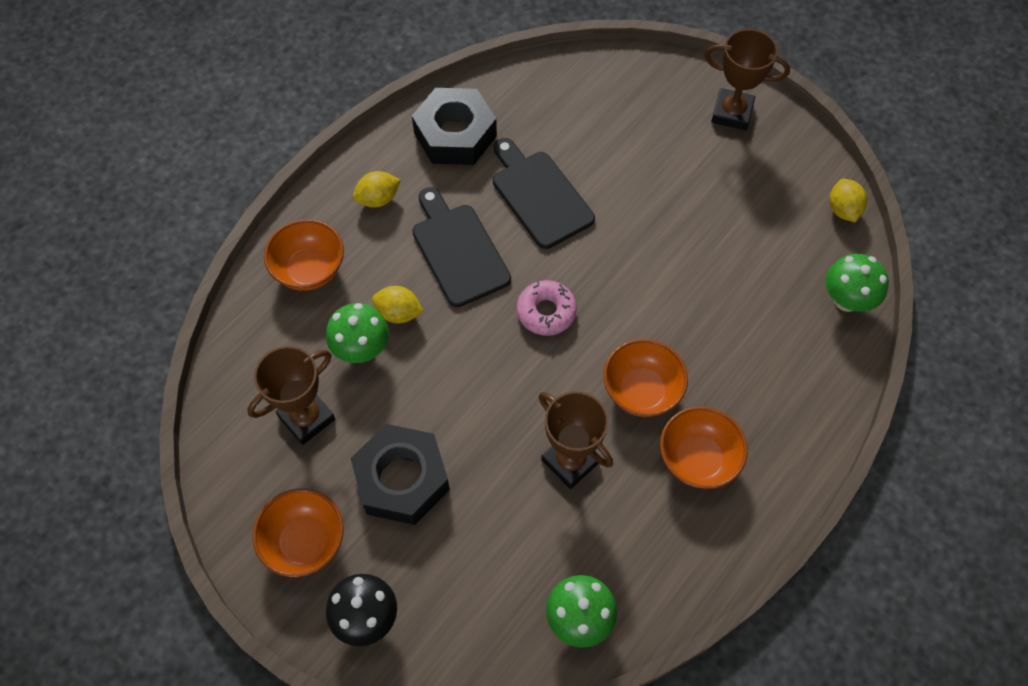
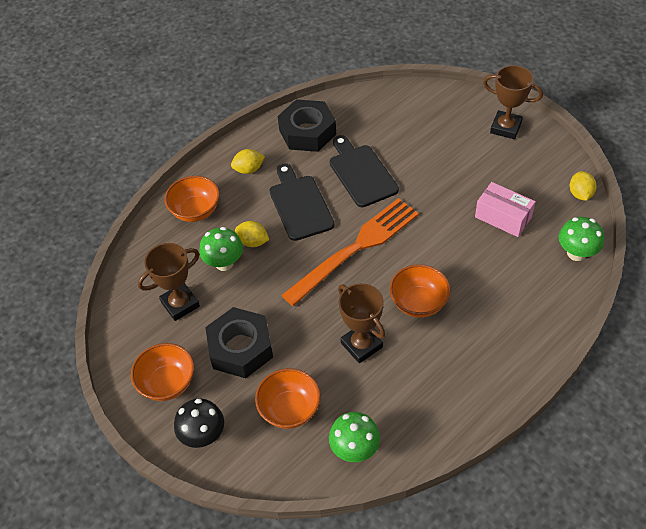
camera: 10 degrees right, 10 degrees down
pink donut [517,280,577,336] -> orange fork [281,198,419,306]
orange bowl [660,406,748,489] -> orange bowl moved to [255,368,321,429]
none -> pink box [475,182,535,237]

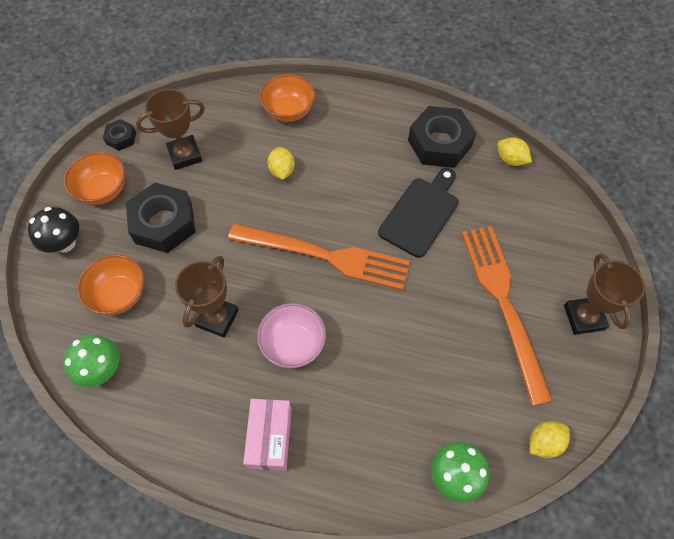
camera: 55 degrees right, 10 degrees up
brown trophy [138,243,200,321] -> brown trophy turned 45 degrees counterclockwise [136,89,205,170]
green mushroom [199,227,243,271] -> none
yellow lemon [231,149,265,174] -> yellow lemon moved to [498,137,532,166]
black cutting board [269,164,335,241] -> none
orange bowl [389,264,451,318] -> pink bowl [257,303,326,368]
pink box [475,182,535,237] -> pink box moved to [243,399,292,471]
none -> black nut [103,119,136,151]
none -> orange fork [462,226,552,406]

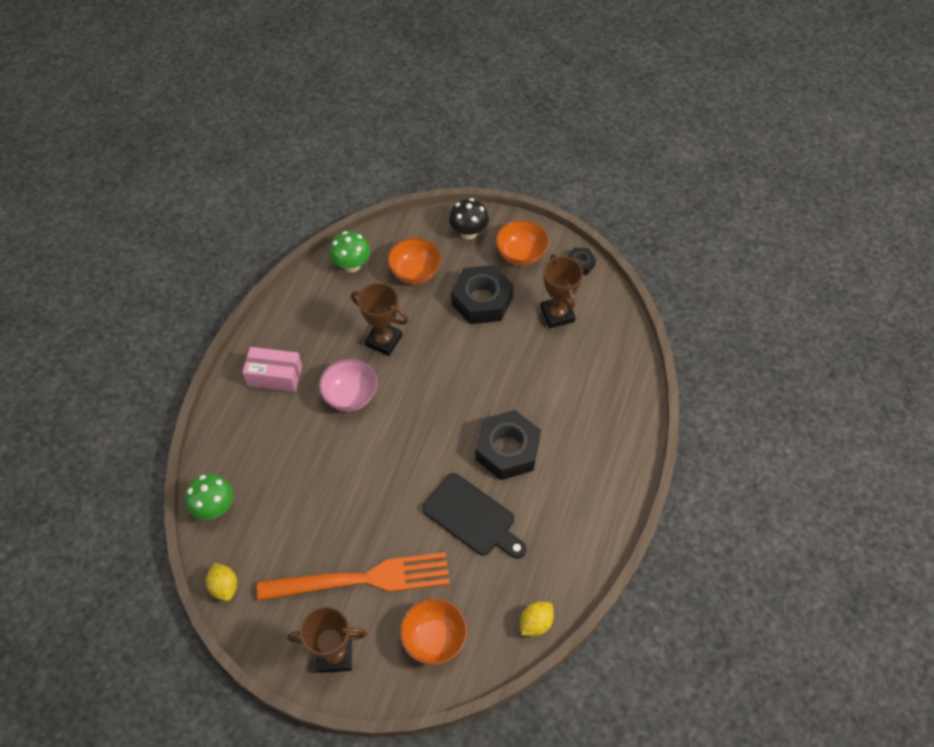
camera: 95 degrees right, 5 degrees down
orange fork [228,223,410,290] -> none
orange bowl [259,74,315,122] -> orange bowl moved to [400,598,467,665]
yellow lemon [267,147,295,180] -> none
black nut [408,106,476,168] -> black nut moved to [475,410,541,480]

